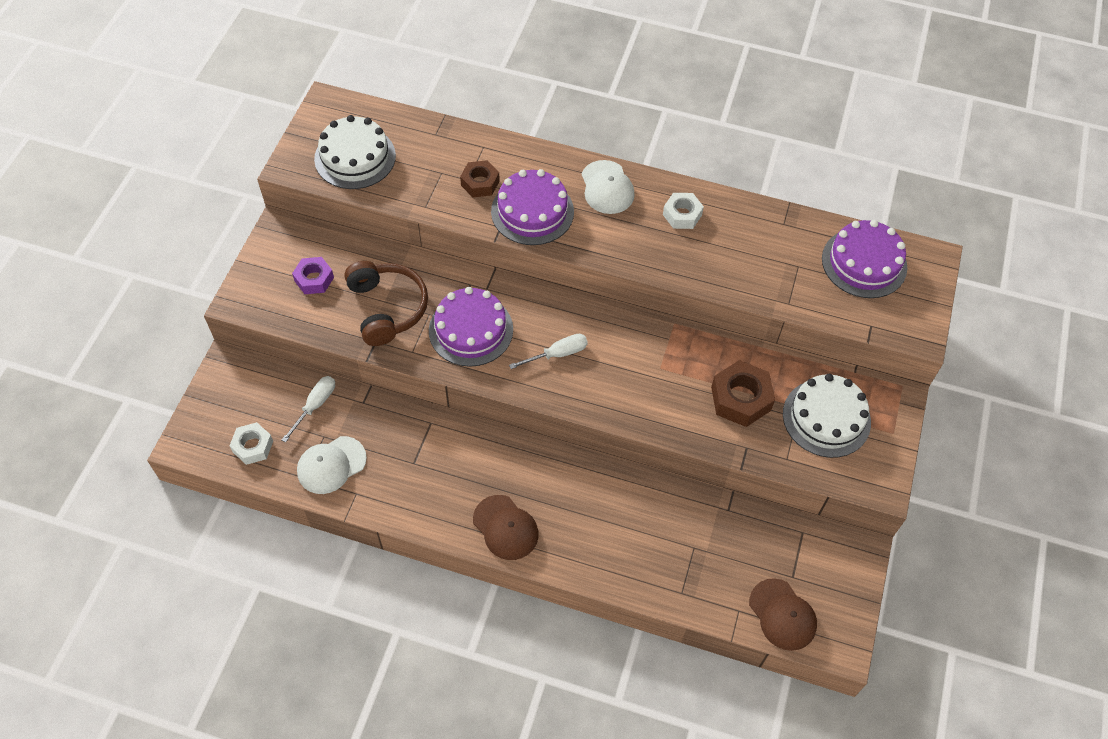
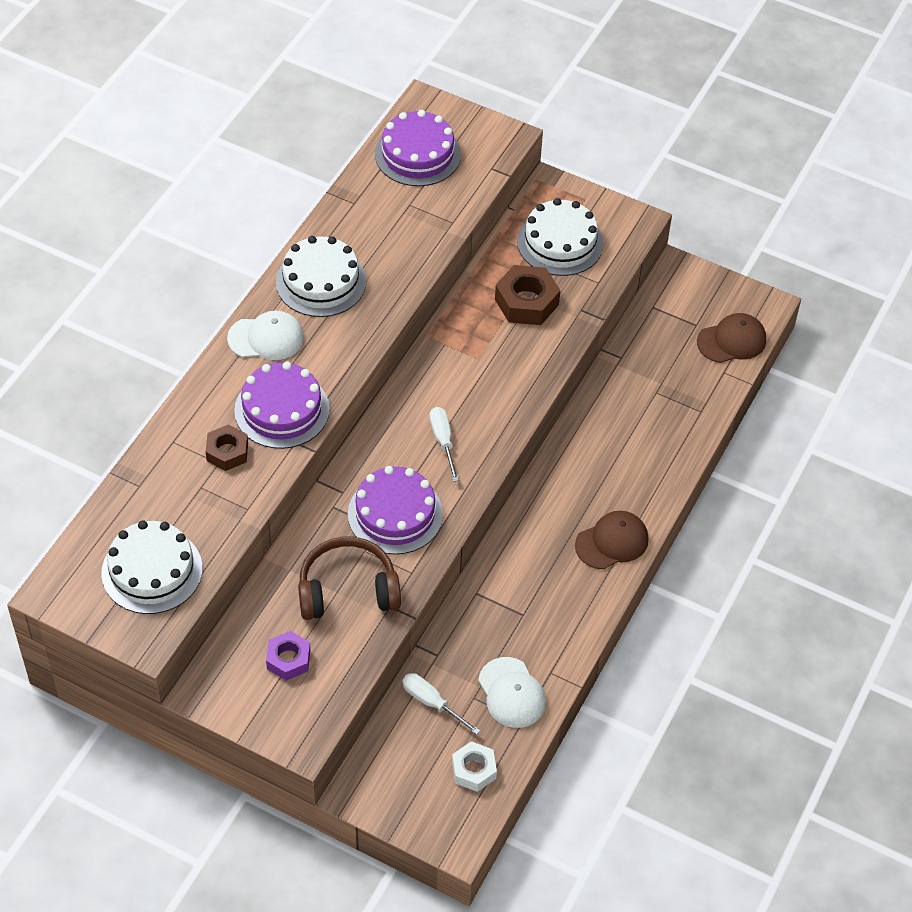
camera: 80 degrees left, 5 degrees down
white nut [663,193,704,229] -> white cake [276,236,366,317]

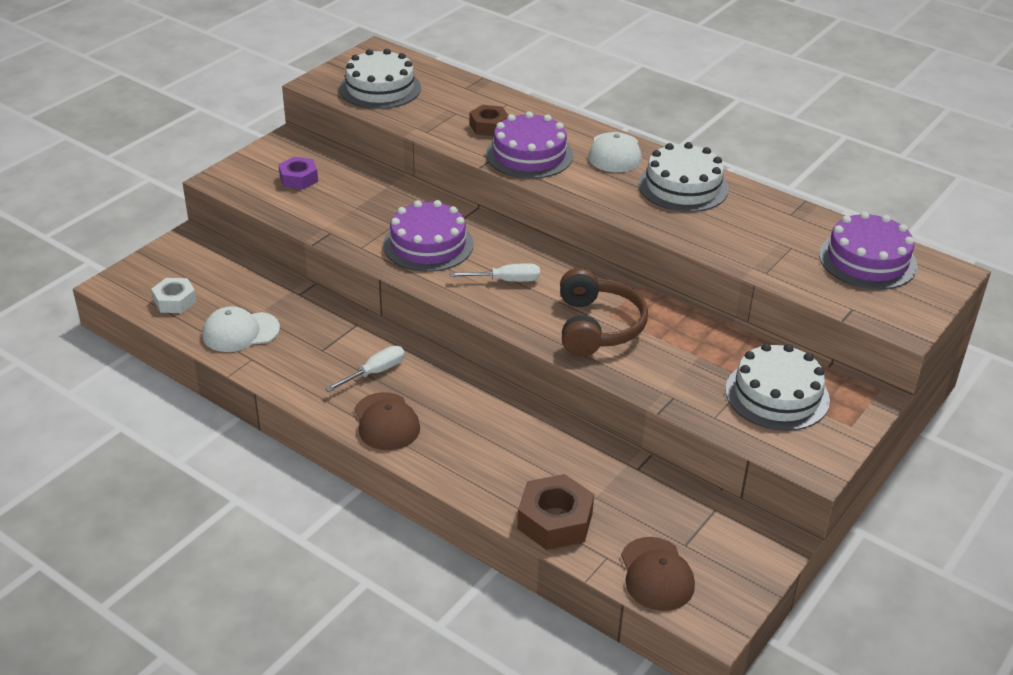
camera: 100 degrees right, 15 degrees down
brown headphones [298,537,401,620] -> brown headphones moved to [560,268,648,356]
white screwdriver [402,673,480,735] -> white screwdriver moved to [325,346,405,392]
brown nut [495,265,560,325] -> brown nut moved to [517,474,594,550]

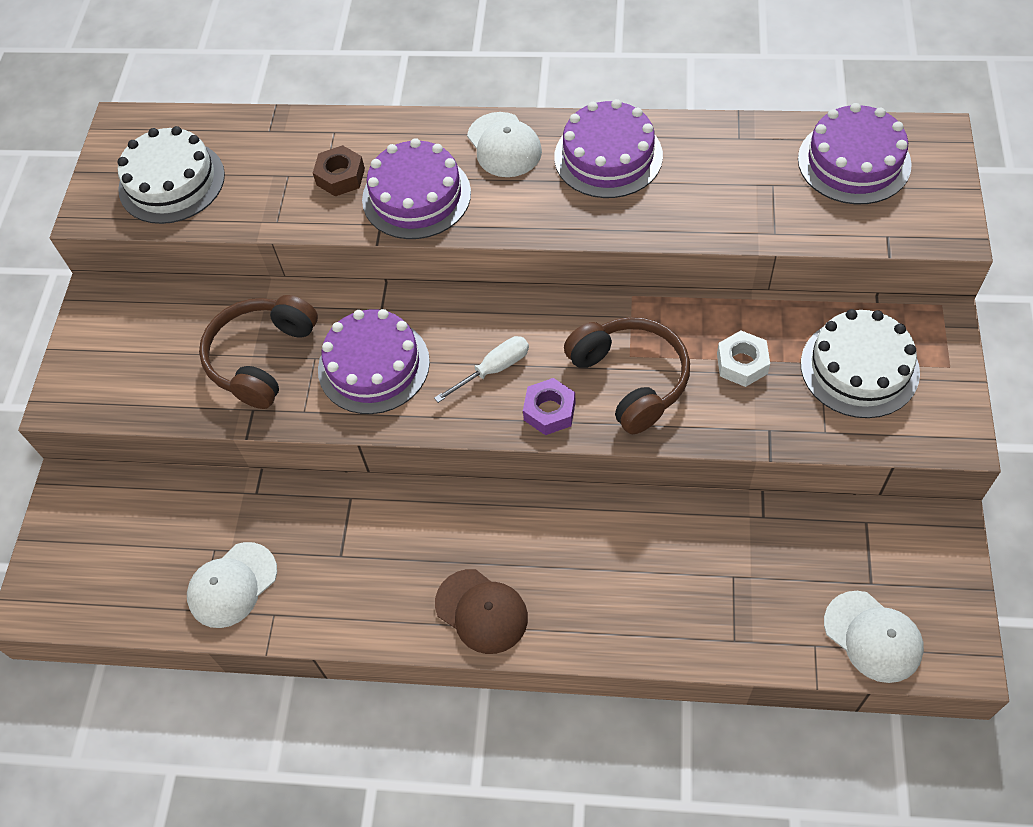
camera: 25 degrees left, 20 degrees up
white nut [152,278,197,313] -> white nut moved to [717,330,770,387]
purple nut [279,157,318,190] -> purple nut moved to [523,378,576,435]
white screwdriver [325,346,405,392] -> none
brown nut [517,474,594,550] -> none
brown cap [621,537,695,611] -> white cap [824,591,924,683]
white cake [638,142,729,212] -> purple cake [554,99,663,198]
none -> brown headphones [199,295,318,409]

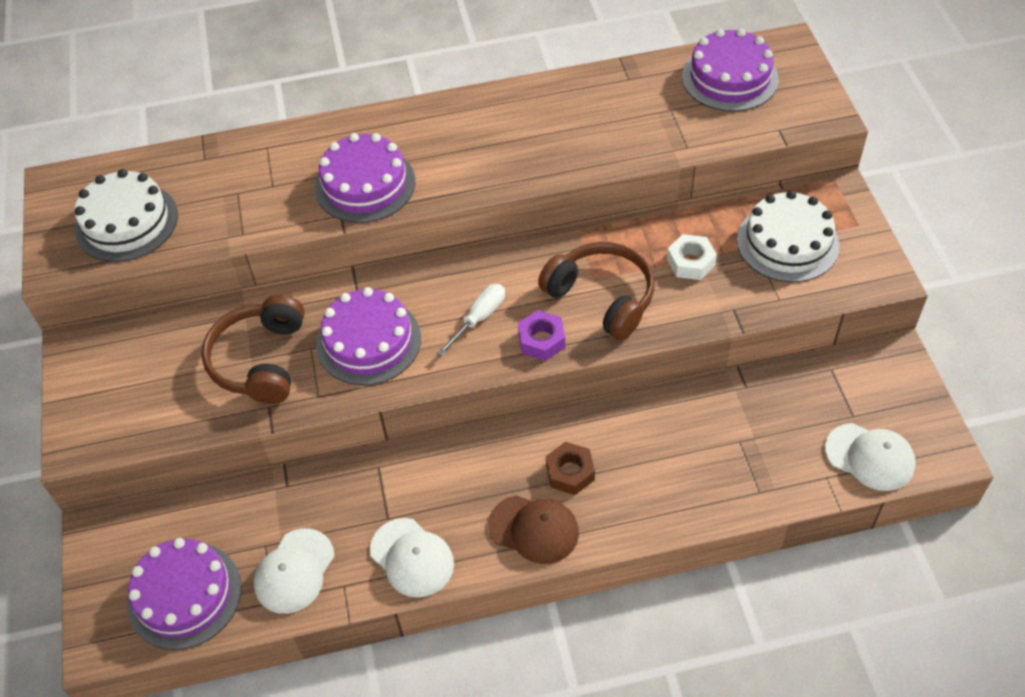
camera: 20 degrees left, 5 degrees down
brown nut [313,145,365,196] -> brown nut moved to [546,442,595,495]
white cap [467,112,542,177] -> white cap moved to [370,518,454,598]
purple cake [554,99,663,198] -> purple cake moved to [127,538,241,650]

